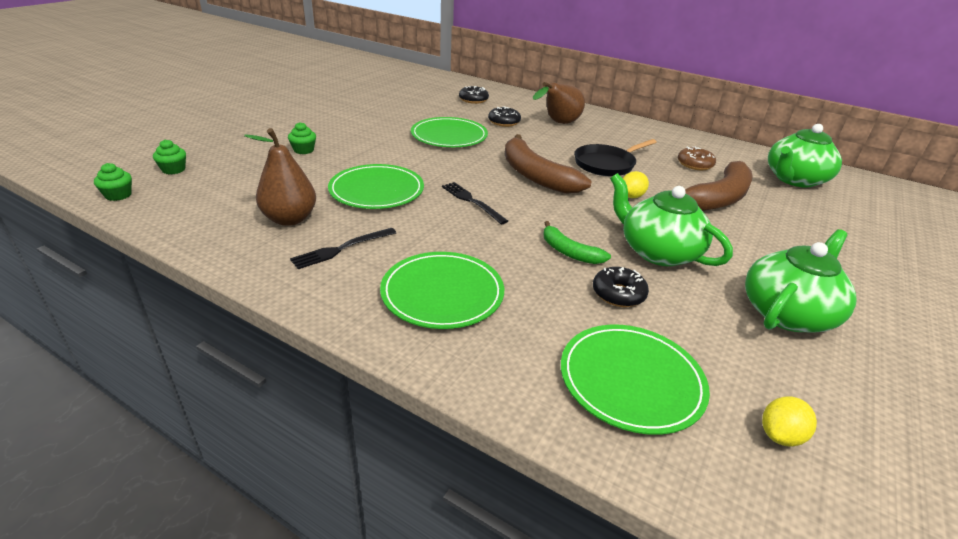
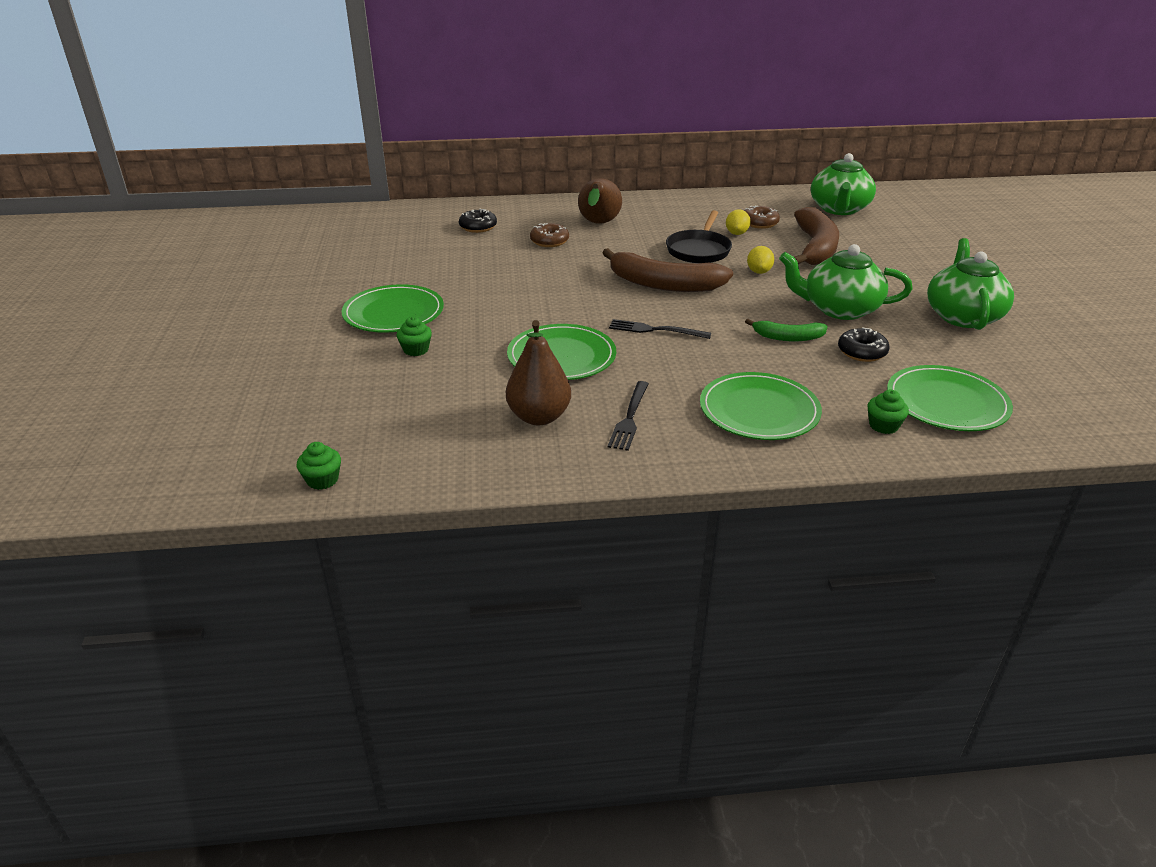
camera: 35 degrees left, 0 degrees up
green cupcake [153,139,186,174] -> green cupcake moved to [868,389,909,434]
green plate [411,117,488,147] -> green plate moved to [341,284,444,333]
black donut [488,106,521,127] -> brown donut [530,223,569,247]
yellow lemon [762,397,817,447] -> yellow lemon moved to [726,209,751,235]

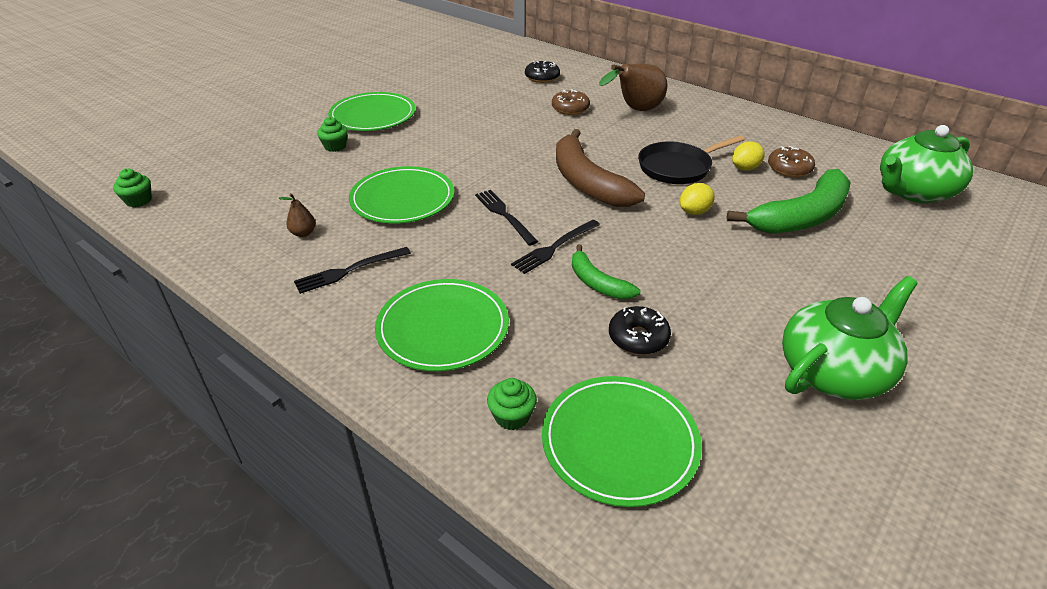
camera: 45 degrees right, 5 degrees up
brown pear [506,320,571,425] -> brown pear [279,193,316,237], size x0.46
green teapot [779,244,913,320] -> none
brown banana [794,207,839,265] -> green banana [727,169,850,234]
none -> black fork [511,220,600,274]

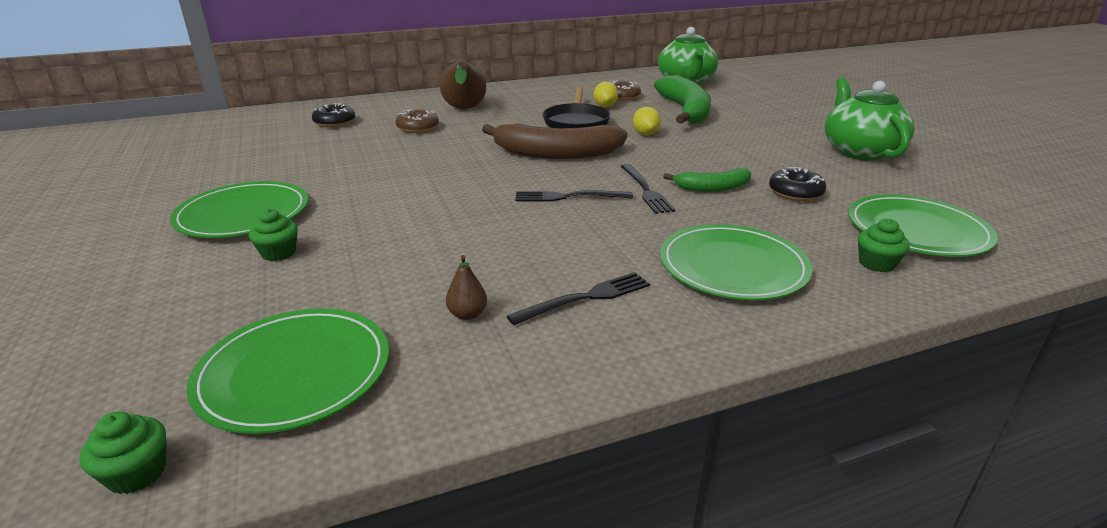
camera: 60 degrees left, 10 degrees down
black fork [294,247,411,294] -> black fork turned 120 degrees counterclockwise [507,272,650,326]
green plate [349,166,454,224] -> green plate moved to [187,308,389,434]

